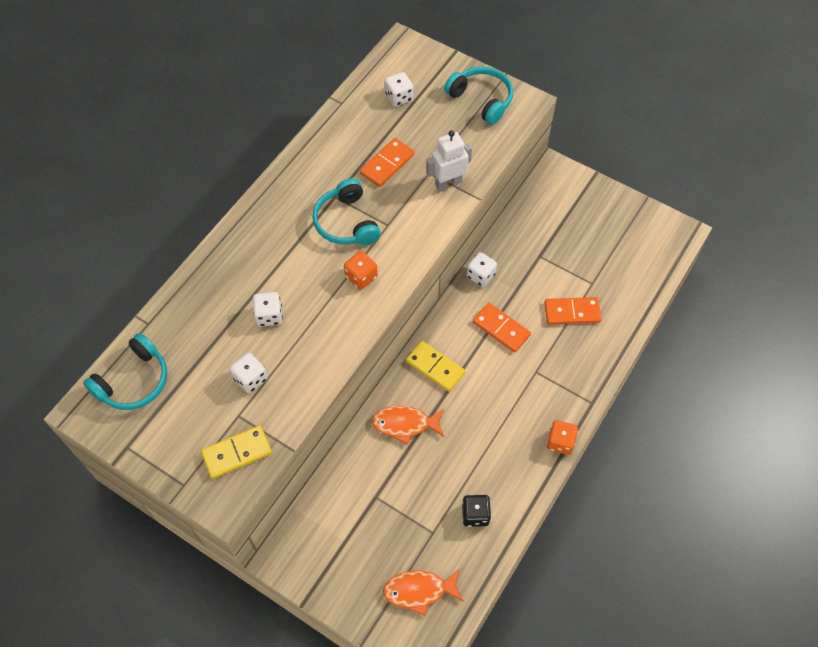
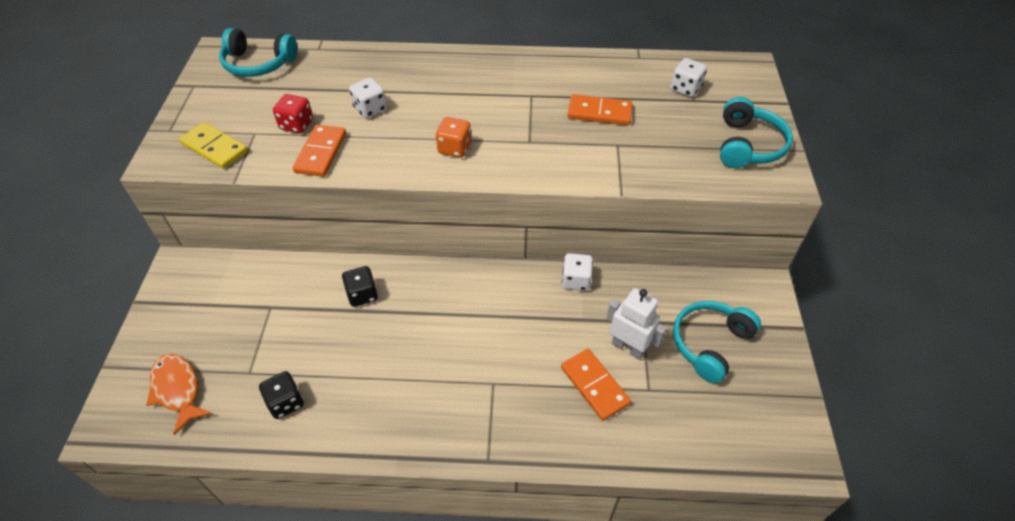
camera: 60 degrees right, 10 degrees down
white dice [230,353,268,393] -> red dice [273,94,313,134]
turquoise headphones [313,178,381,246] -> turquoise headphones moved to [673,301,761,383]
orange fish [372,405,444,445] -> black dice [342,266,378,307]
yellow domino [406,341,465,392] -> none
white robot [426,130,472,191] -> white robot moved to [607,288,667,360]
orange domino [473,303,531,353] -> orange domino moved to [293,125,346,177]
orange dice [547,420,578,455] -> none

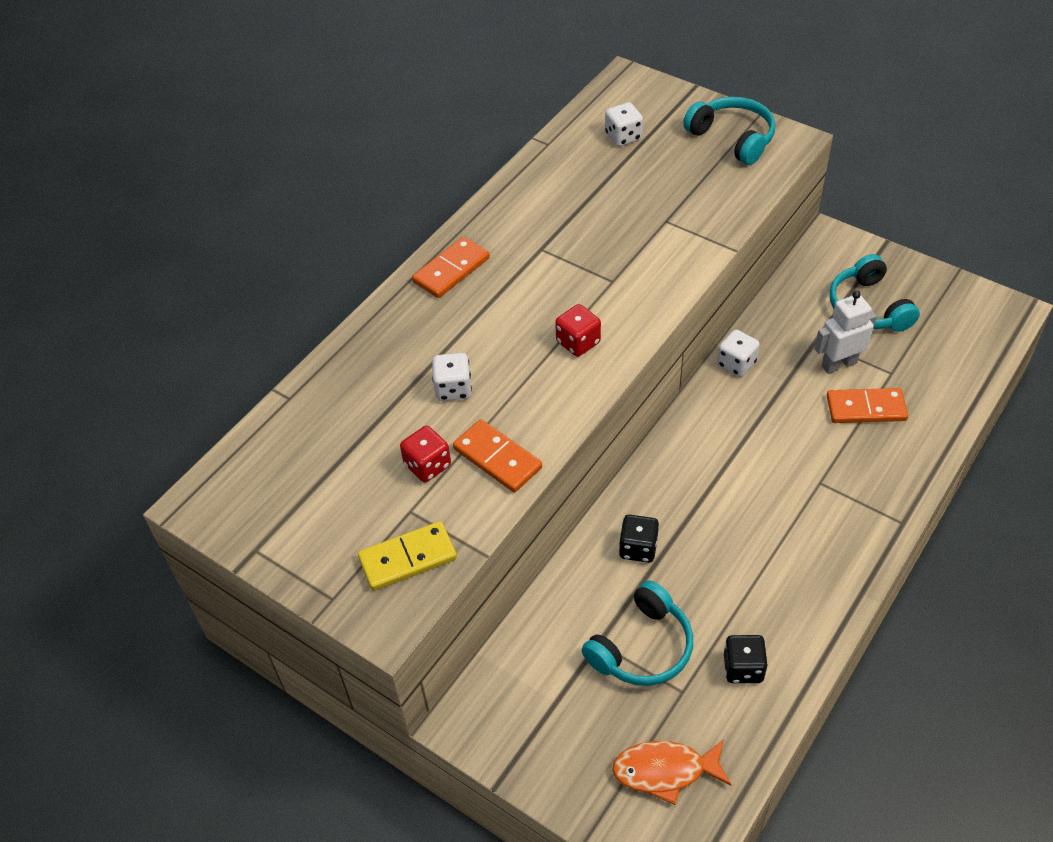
camera: 55 degrees left, 0 degrees up
turquoise headphones [219,28,297,77] -> turquoise headphones moved to [582,580,693,686]
orange dice [436,117,471,158] -> red dice [555,304,601,357]
orange domino [568,94,633,125] -> orange domino moved to [412,237,490,298]

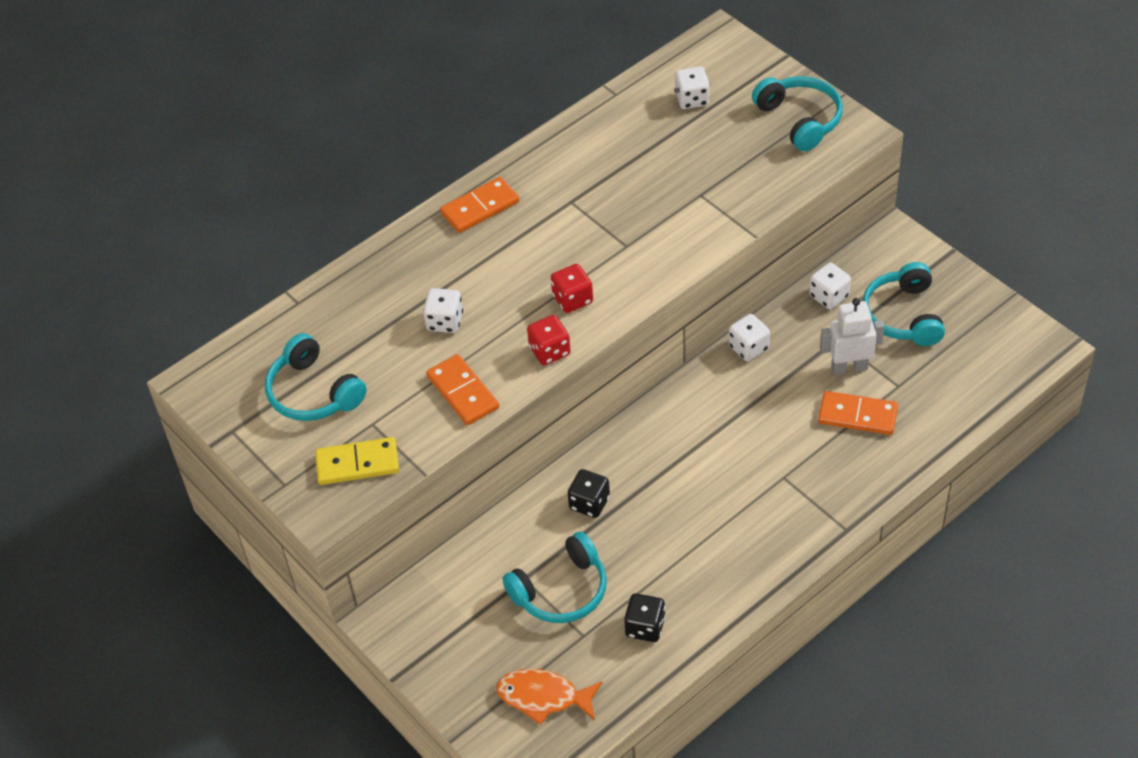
camera: 15 degrees right, 0 degrees up
red dice [400,426,451,482] -> red dice moved to [527,315,571,365]
none -> turquoise headphones [265,333,367,421]
none -> white dice [809,263,851,309]

